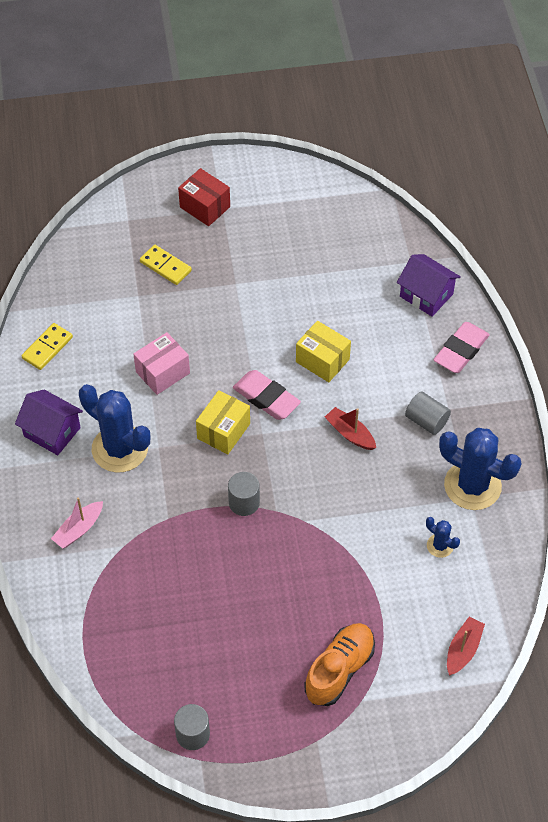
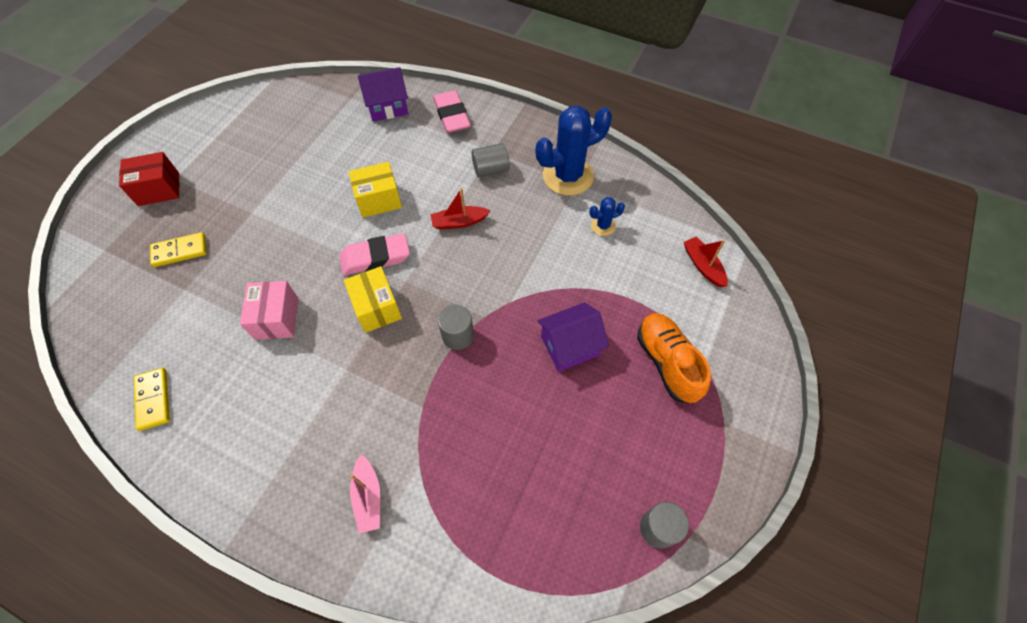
camera: 55 degrees left, 5 degrees up
purple house [15,389,83,455] -> purple house moved to [537,302,609,372]
blue cactus [79,384,150,472] -> none

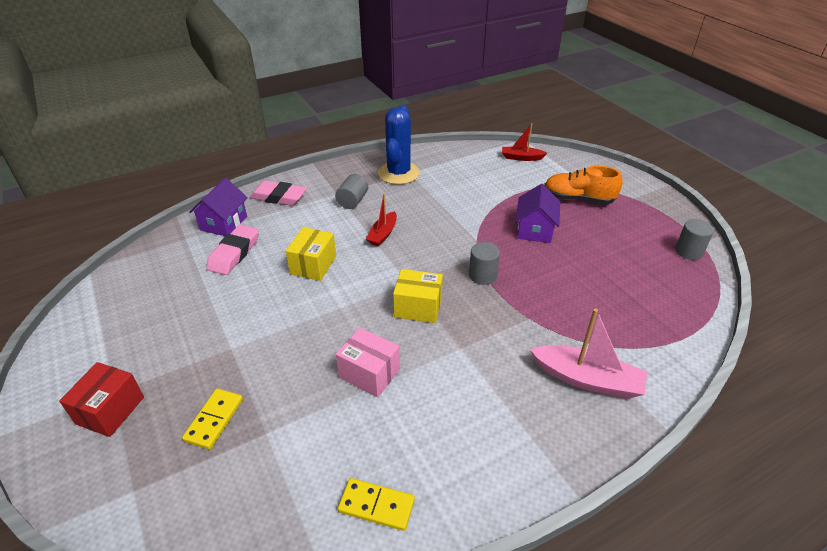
camera: 55 degrees left, 20 degrees down
pink eraser [340,233,410,275] -> pink eraser moved to [206,224,259,275]
pink boat [350,454,381,534] -> pink boat [530,308,647,399], size x1.64
blue cactus [589,197,625,236] -> none

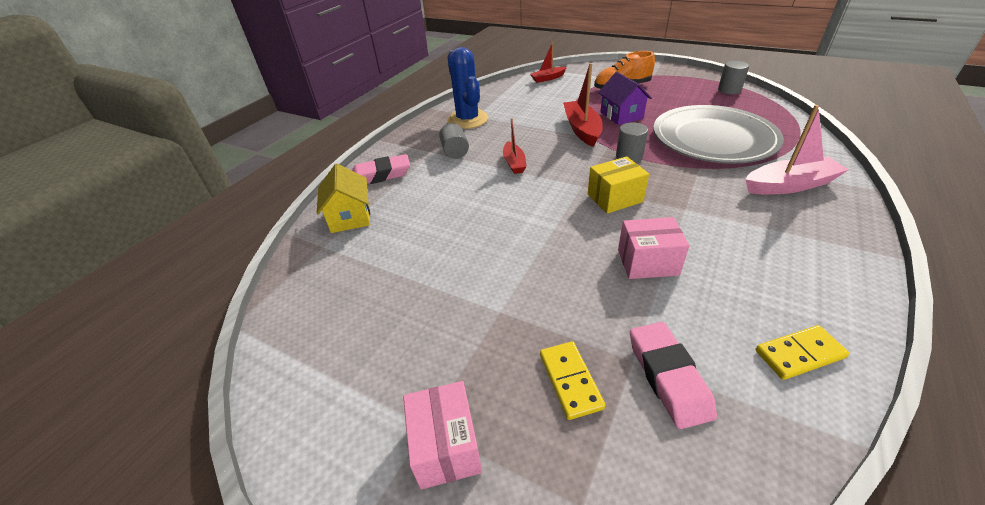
camera: 30 degrees left, 0 degrees up
red box [59,362,144,437] -> pink box [403,381,482,490]
purple house [189,178,248,236] -> yellow house [316,164,370,233]
pink eraser [206,224,259,275] -> pink eraser moved to [630,322,717,429]
yellow box [286,227,336,281] -> none
none -> red boat [563,63,603,147]
none -> grey plate [653,105,784,164]

